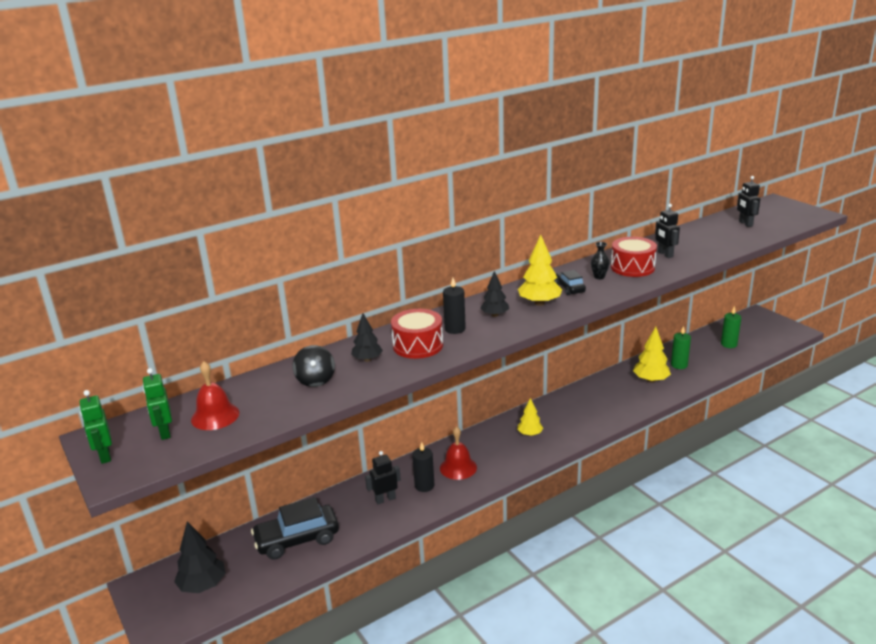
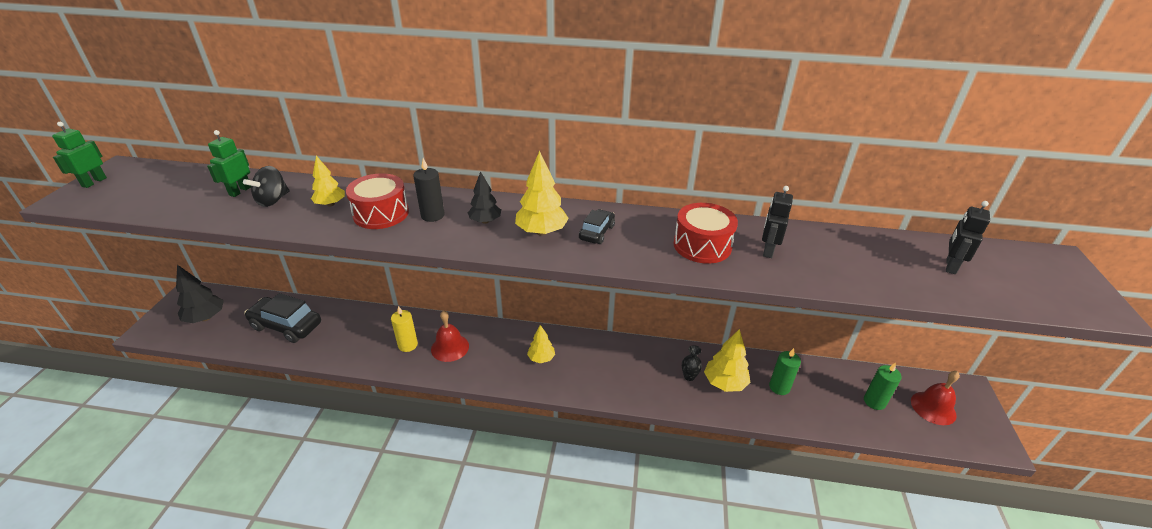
camera: 40 degrees right, 10 degrees up
green robot [143,368,172,440] -> green robot moved to [207,130,251,197]
red bell [191,361,239,430] -> red bell moved to [911,371,960,425]
black tree [351,313,383,362] -> yellow tree [311,156,345,207]
black robot [365,451,401,504] -> none
black candle [412,442,435,492] -> yellow candle [391,306,418,352]
black vase [591,242,610,280] -> black vase moved to [682,345,702,381]

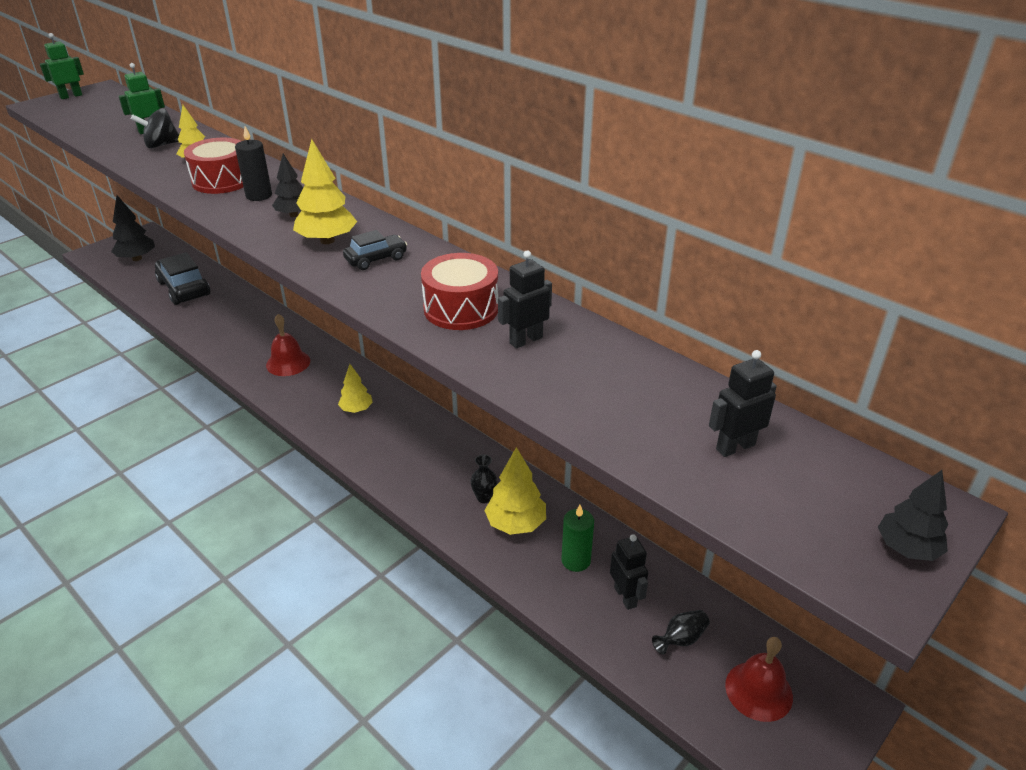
camera: 35 degrees right, 0 degrees up
yellow candle [391,306,418,352] -> none
green candle [864,363,902,410] -> black vase [652,610,709,654]
none -> black robot [610,534,648,610]
none -> black tree [878,470,948,561]

